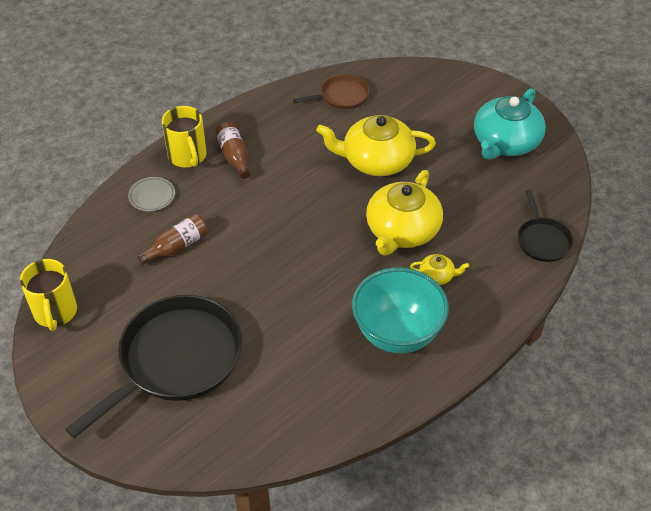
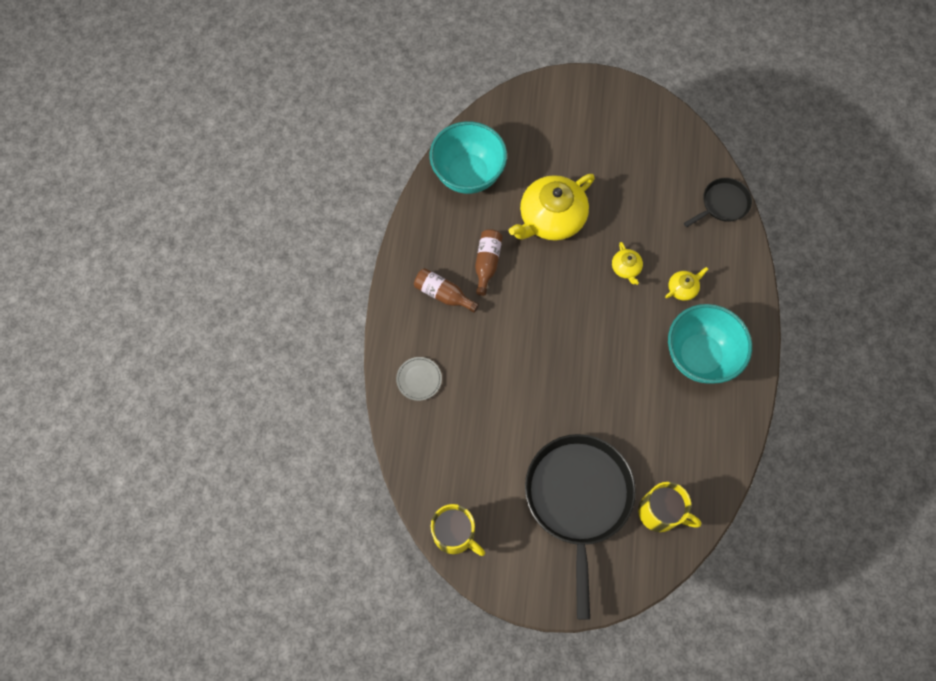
camera: 40 degrees left, 20 degrees up
brown bottle [137,214,208,265] -> brown bottle moved to [475,229,503,296]
yellow mug [162,106,206,167] -> yellow mug moved to [638,482,701,532]
brown pan [293,74,369,109] -> turquoise bowl [430,121,507,194]
yellow teapot [366,170,443,256] -> yellow teapot [612,242,643,285], size x0.45
turquoise teapot [474,88,546,160] -> none
black pan [517,190,573,262] -> black pan turned 75 degrees counterclockwise [684,178,752,227]

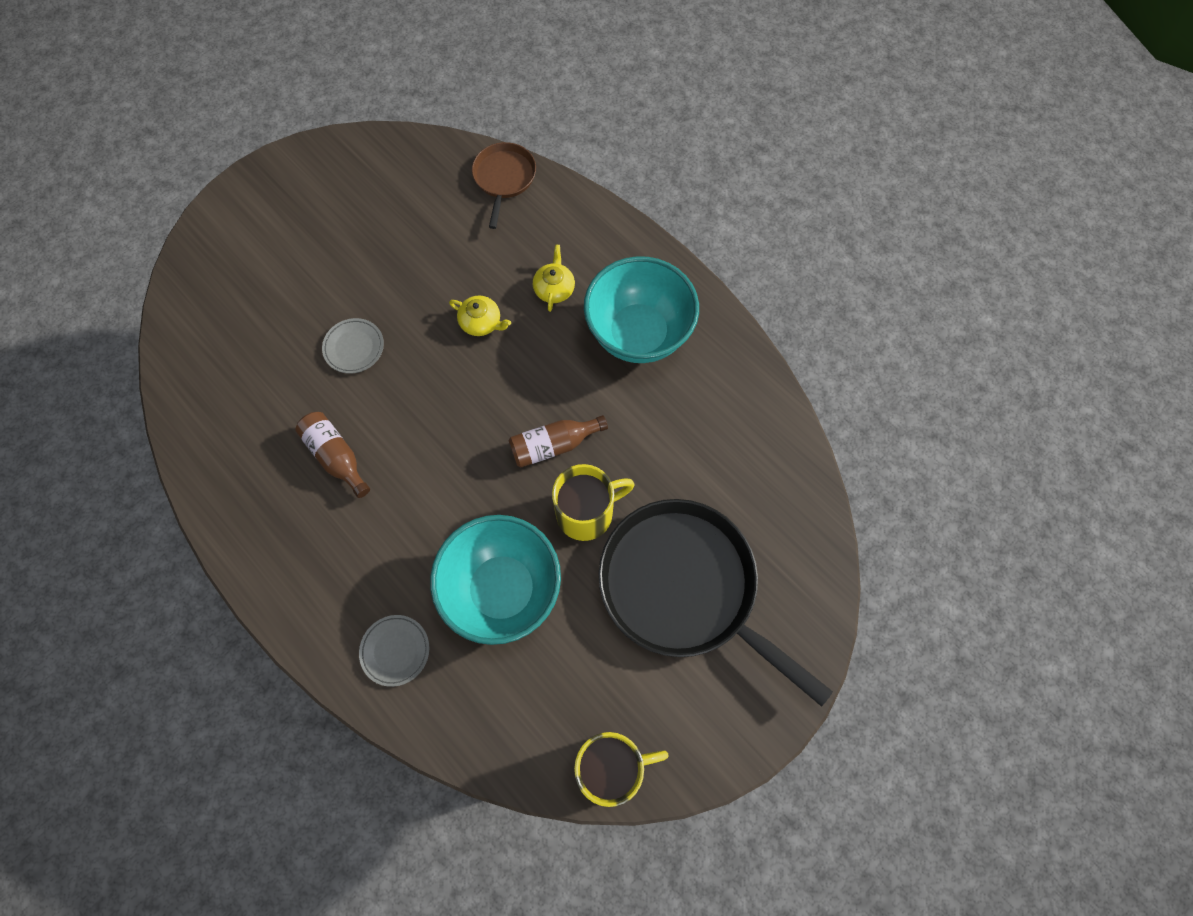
camera: 50 degrees left, 0 degrees up
brown bottle [414,268,479,313] -> brown bottle moved to [509,415,608,468]
turquoise bowl [430,121,507,194] -> turquoise bowl moved to [430,515,561,645]
yellow teapot [509,174,595,241] -> grey plate [322,318,384,374]
yellow mug [638,482,701,532] -> yellow mug moved to [552,464,635,541]
black pan [684,178,752,227] -> brown pan [472,142,536,229]

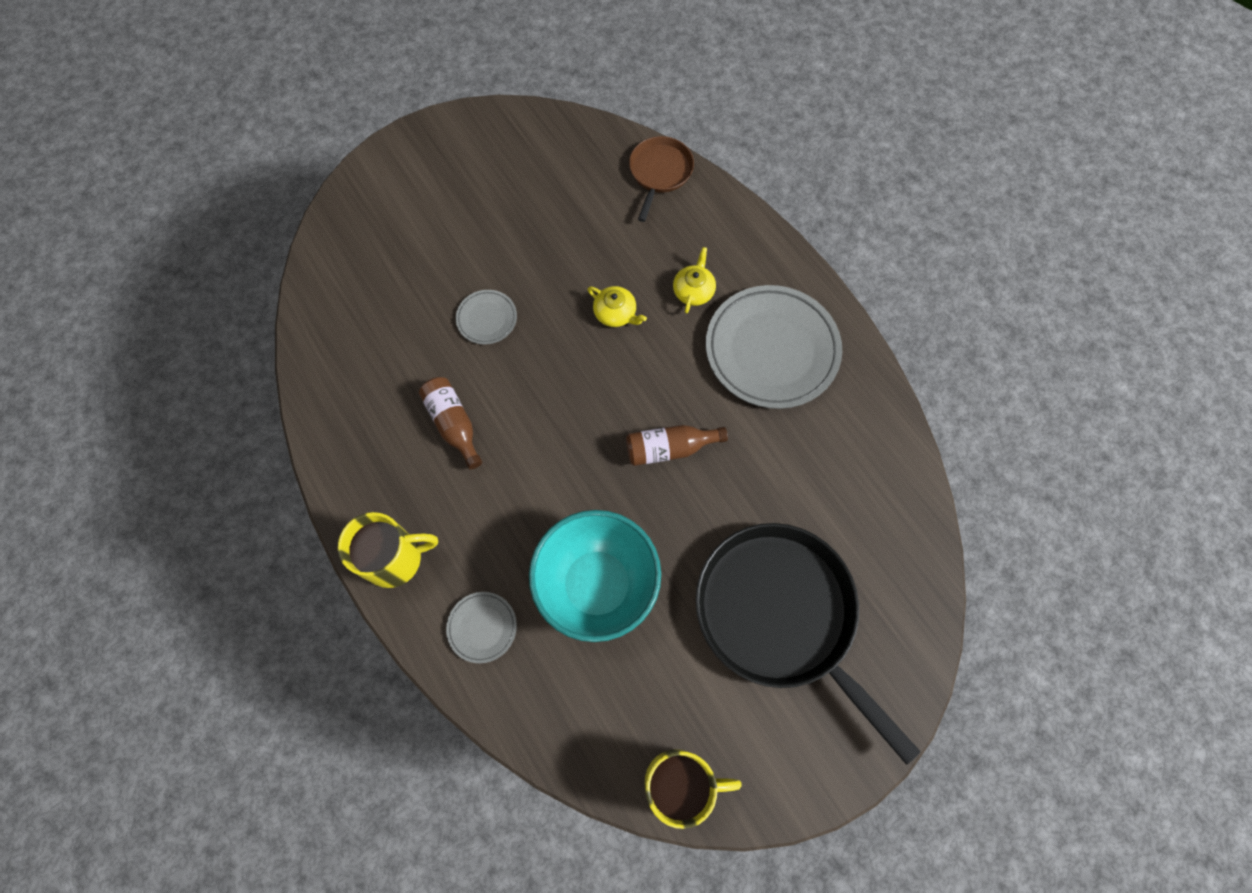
camera: 10 degrees right, 0 degrees up
yellow mug [552,464,635,541] -> yellow mug moved to [338,512,438,588]
turquoise bowl [584,256,699,363] -> grey plate [706,285,842,409]

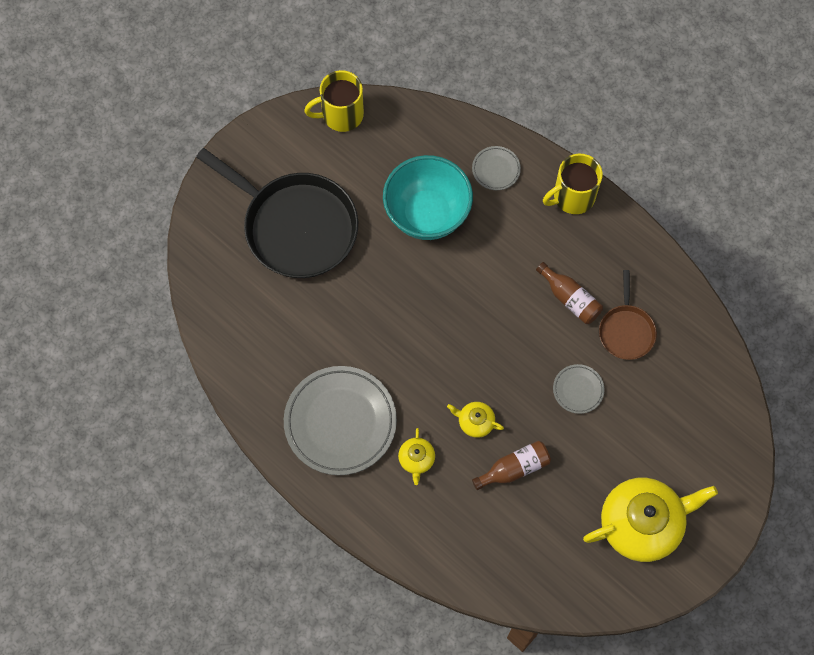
camera: 165 degrees right, 0 degrees up
brown bottle [626,425,728,466] -> brown bottle moved to [472,441,551,490]
brown pan [629,136,694,222] -> brown pan moved to [599,270,657,360]
none -> yellow teapot [583,478,718,562]

